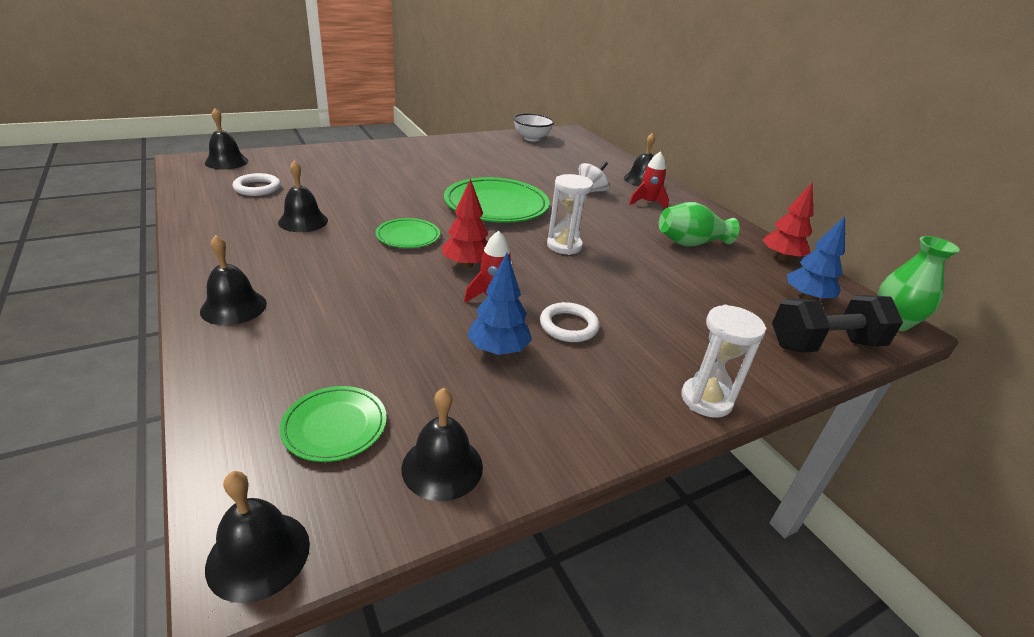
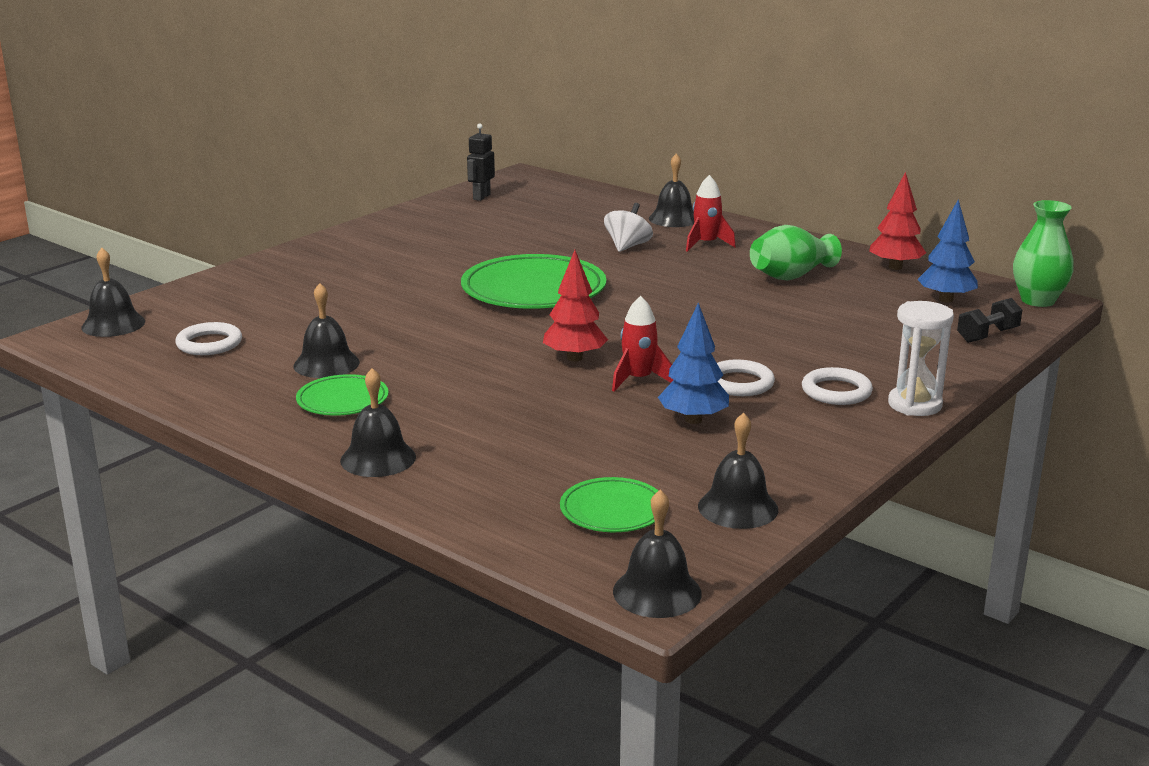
camera: 20 degrees left, 10 degrees down
green plate [375,218,440,248] -> green plate moved to [296,374,389,416]
white bowl [513,114,554,141] -> black robot [467,123,495,201]
white hourglass [547,174,593,255] -> none
black dumbbell [772,295,903,353] -> black dumbbell [957,298,1022,343], size x0.56
none -> white ring [802,367,873,405]

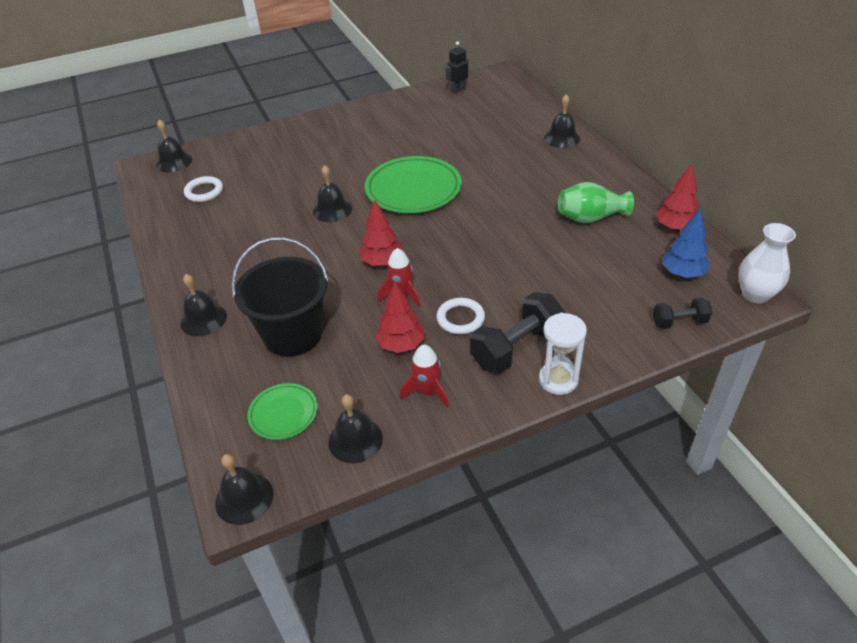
camera: 30 degrees right, 20 degrees up
black bell [293,283,360,378] -> black bell moved to [313,165,352,222]
green plate [296,374,389,416] -> none
white spinning top [604,203,653,252] -> none
blue tree [658,303,729,424] -> red tree [376,281,425,353]
red rocket [686,175,736,252] -> red rocket moved to [400,345,449,408]
white ring [802,367,873,405] -> black dumbbell [470,292,565,374]
green vase [1013,200,1074,307] -> white vase [738,223,796,303]
none -> black bucket [231,237,329,357]

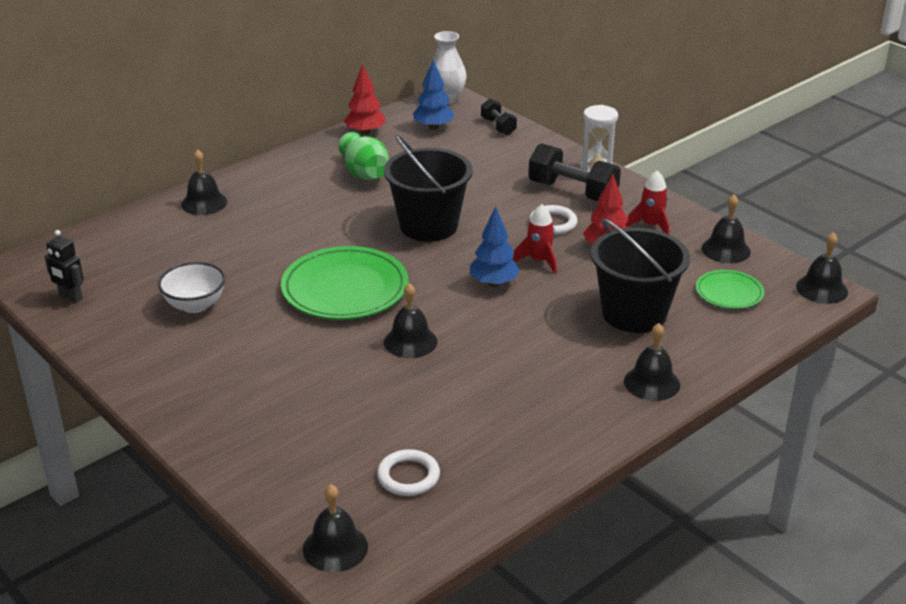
camera: 110 degrees left, 10 degrees down
red tree [360,200,403,266] -> blue tree [470,207,520,287]
none -> white bowl [158,262,225,313]
none -> black bucket [384,135,473,242]

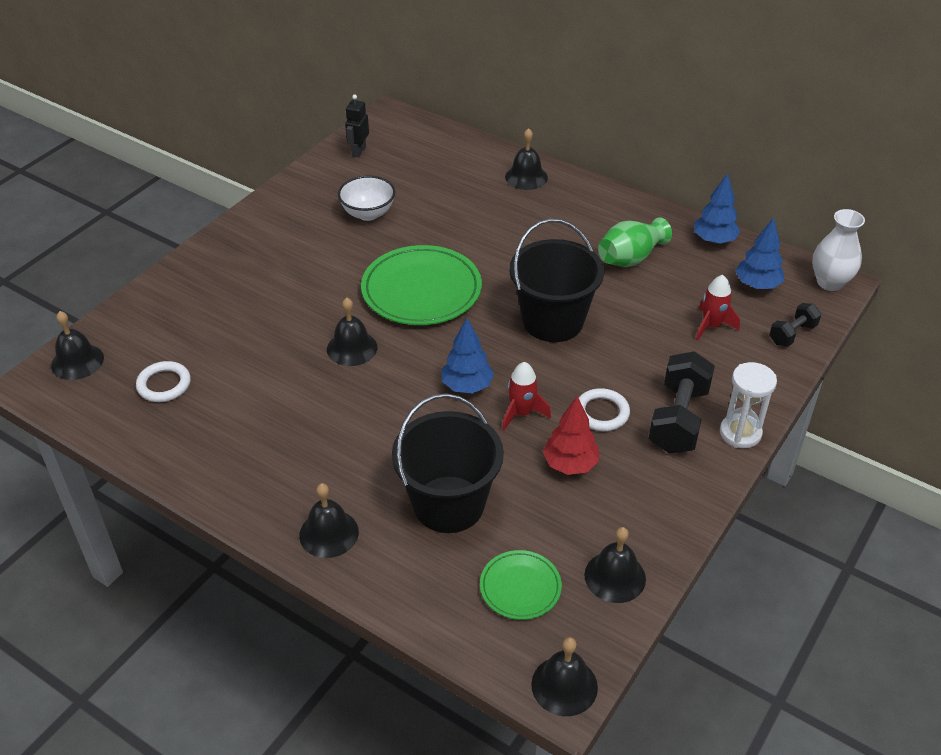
camera: 75 degrees right, 10 degrees up
red tree [344,64,386,135] -> blue tree [694,173,740,244]
red rocket [626,170,670,234] -> red rocket moved to [696,275,740,341]

